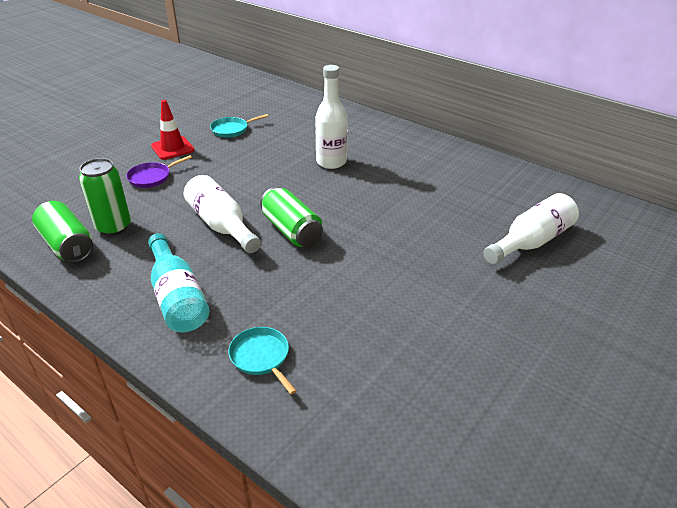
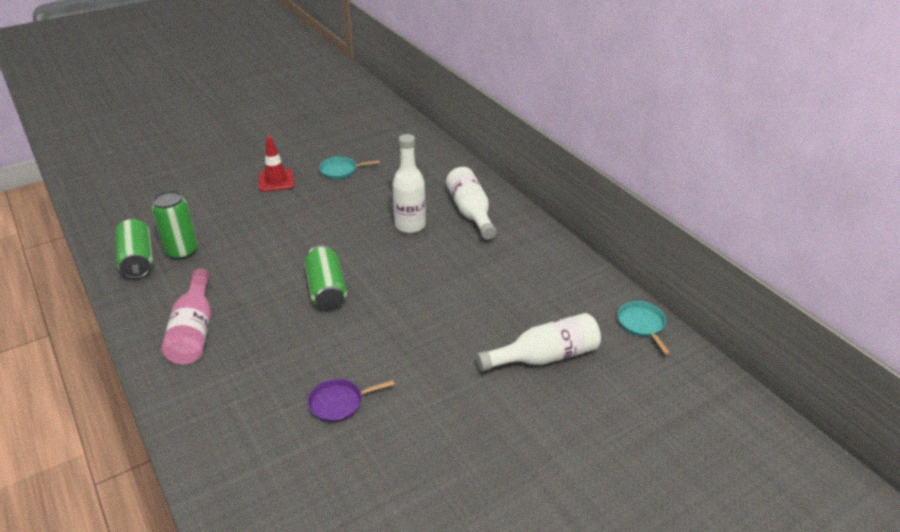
camera: 20 degrees right, 0 degrees up
purple pan [126,155,192,188] -> purple pan moved to [307,379,395,422]
turquoise bottle [148,233,210,332] -> pink bottle [161,269,211,364]
white bottle [184,175,261,253] -> white bottle moved to [446,167,497,240]
turquoise pan [228,327,296,394] -> turquoise pan moved to [617,301,670,355]

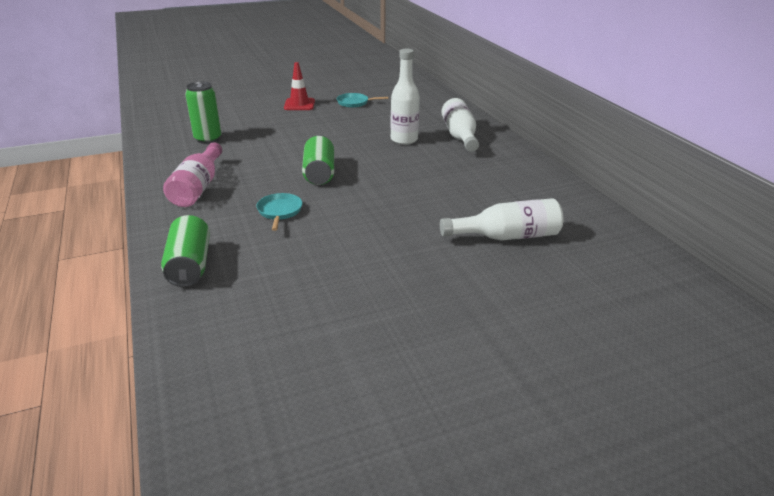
camera: 10 degrees right, 5 degrees down
green can [115,219,153,279] -> green can moved to [161,215,210,287]
purple pan [307,379,395,422] -> none
turquoise pan [617,301,670,355] -> turquoise pan moved to [256,193,303,231]

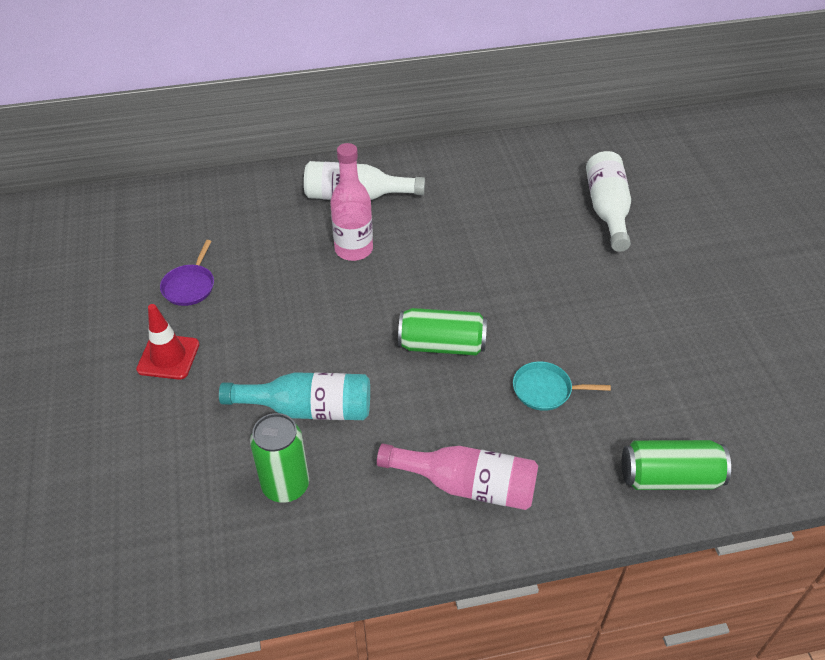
camera: 80 degrees left, 15 degrees up
turquoise pan [337,93,388,108] -> purple pan [160,240,214,306]
white bottle [390,49,420,145] -> pink bottle [330,143,373,261]
none -> turquoise bottle [219,372,370,420]

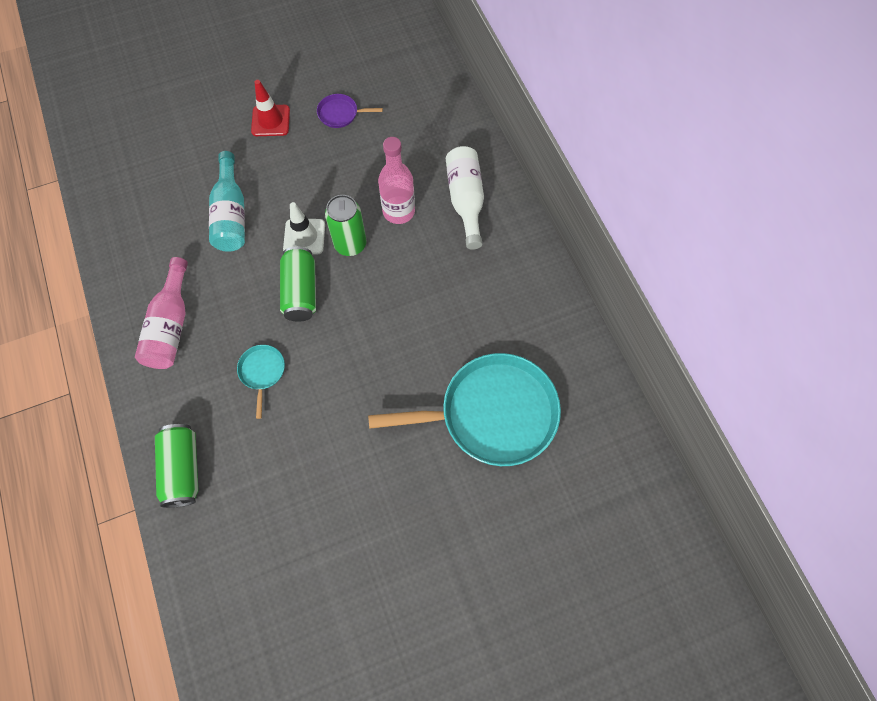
camera: 80 degrees right, 20 degrees up
green can [250,413,309,503] -> green can moved to [325,195,367,256]
white bottle [586,151,631,252] -> turquoise pan [368,353,561,466]
none -> white traffic cone [283,202,325,255]

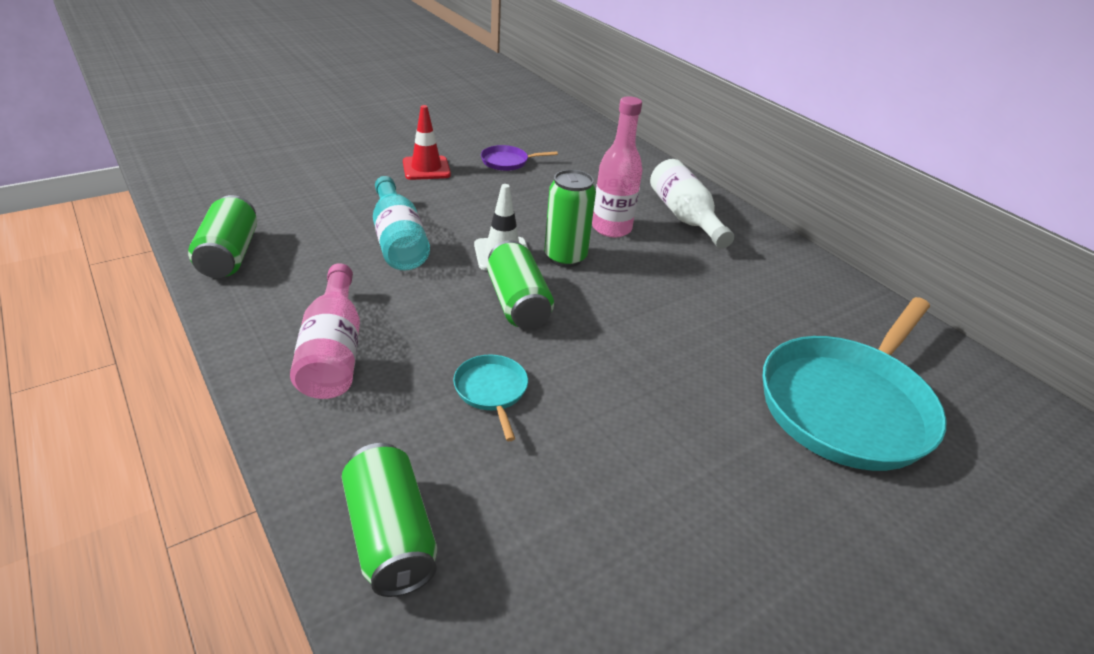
camera: 15 degrees left, 30 degrees down
turquoise pan [368,353,561,466] -> turquoise pan turned 150 degrees clockwise [762,297,947,471]
none -> green can [188,195,257,278]

